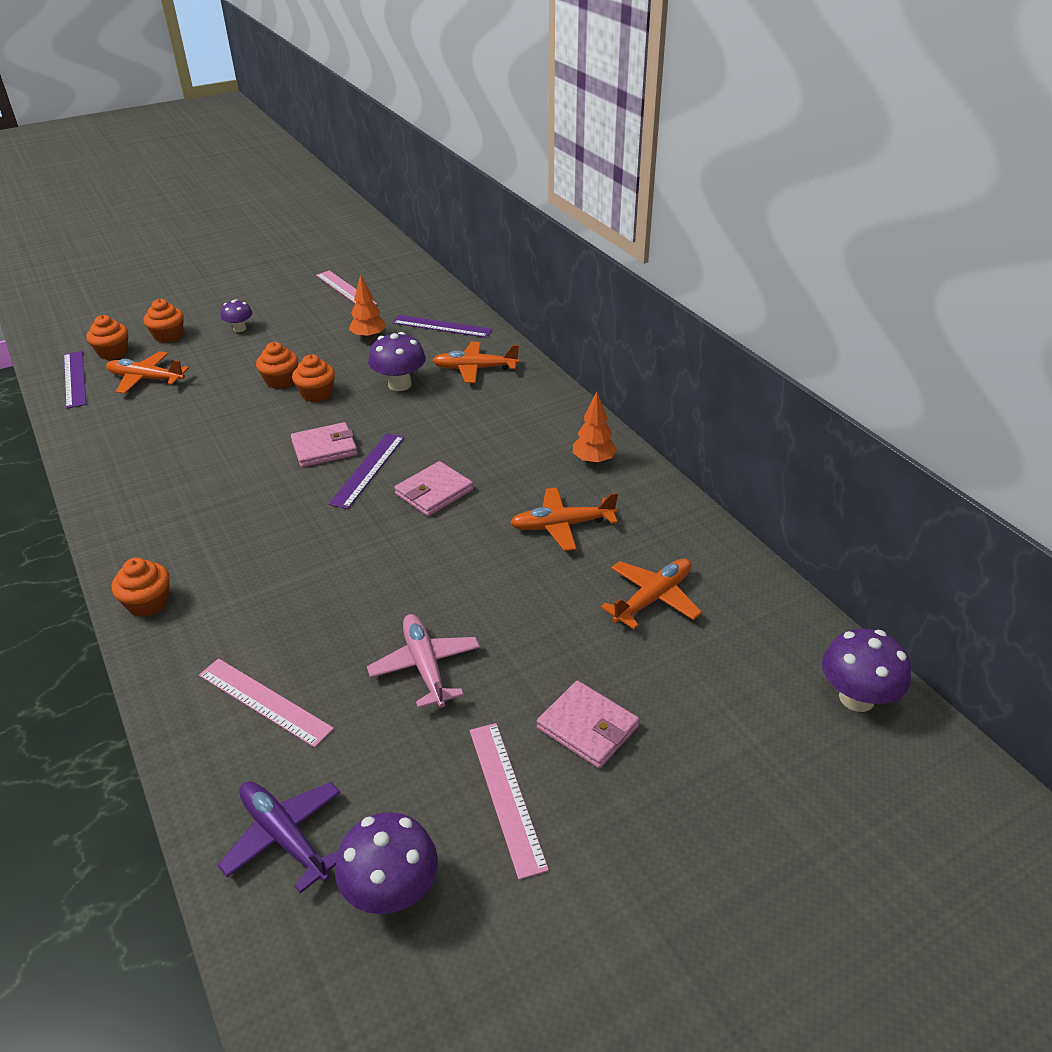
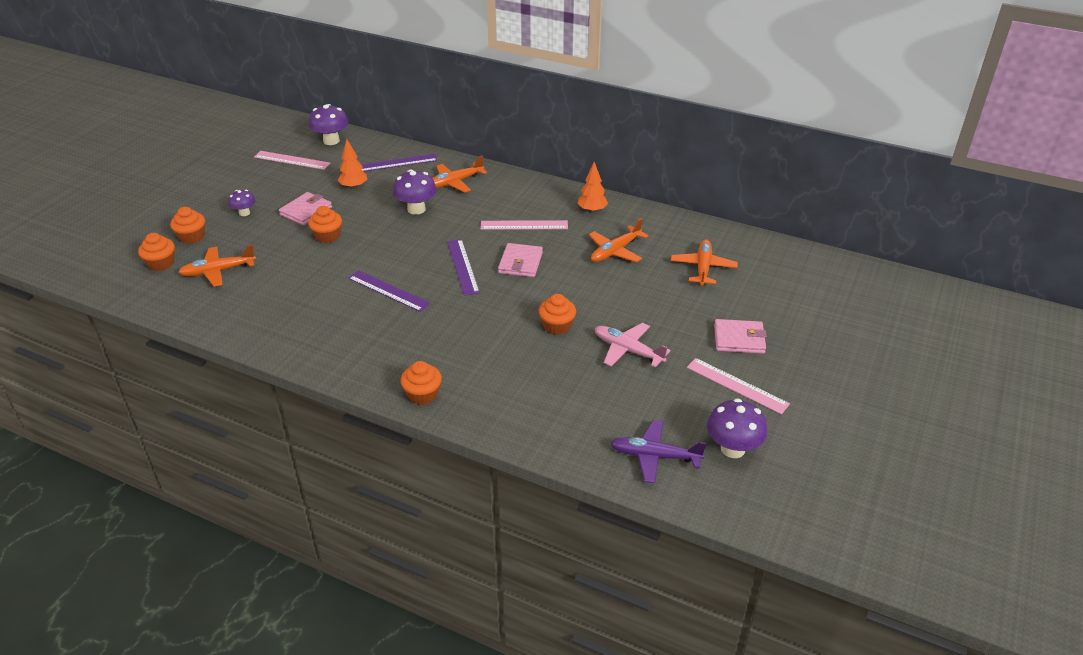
camera: 35 degrees left, 0 degrees up
purple ruler [64,351,86,409] -> purple ruler moved to [348,270,431,312]
pink ruler [199,658,334,748] -> pink ruler moved to [480,220,568,230]
pink wallet [291,422,358,467] -> pink wallet moved to [279,192,332,225]
orange cupcake [292,354,335,402] -> orange cupcake moved to [539,294,576,335]
purple mushroom [822,629,911,712] -> purple mushroom moved to [309,104,349,145]

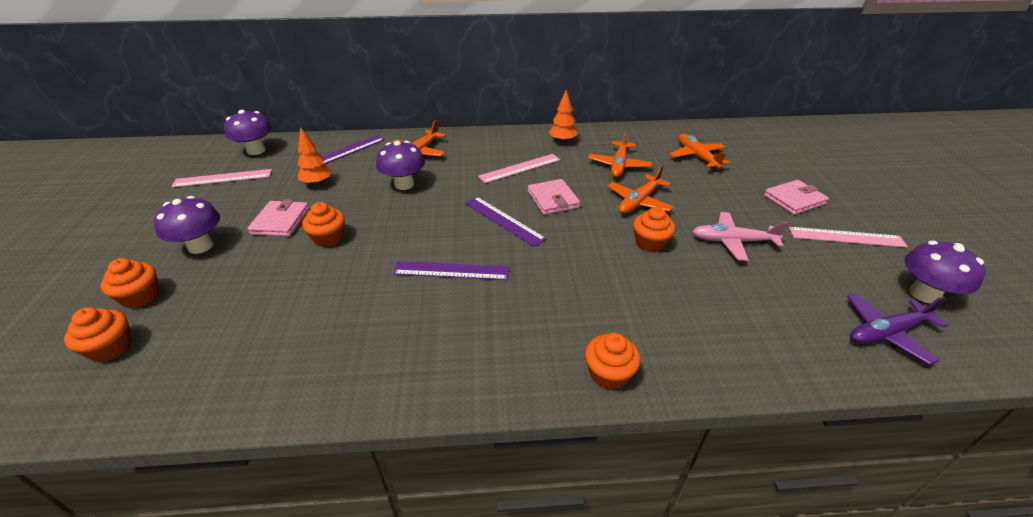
camera: 30 degrees left, 0 degrees up
orange plane [179,245,256,287] -> orange plane moved to [608,165,674,214]
purple mushroom [228,190,255,216] -> purple mushroom [154,196,220,254], size x1.66

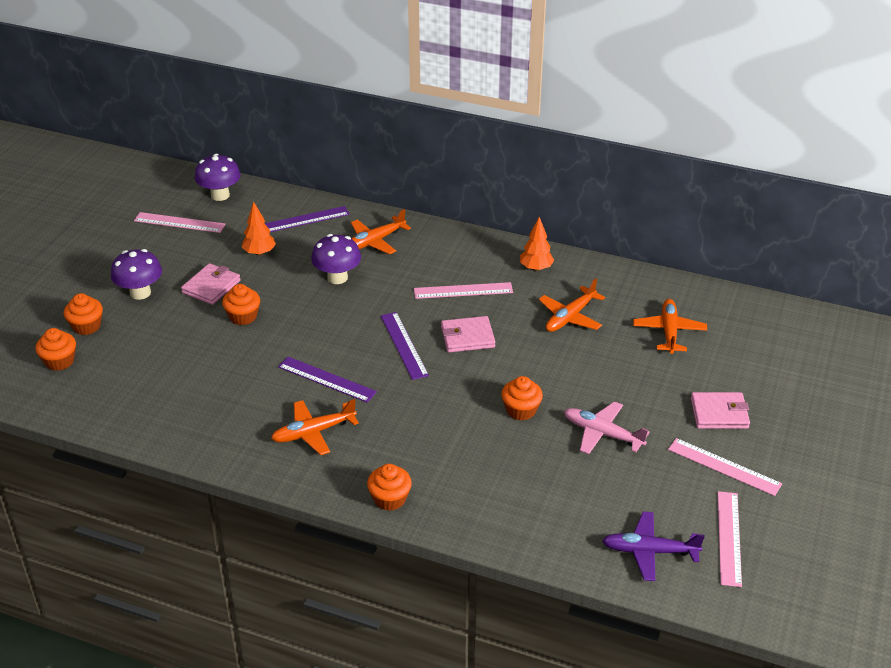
camera: 25 degrees right, 0 degrees up
pink wallet [528,179,580,215] -> pink wallet turned 75 degrees clockwise [441,316,495,352]
orange plane [608,165,674,214] -> orange plane moved to [271,399,359,455]
purple mushroom [904,241,986,304] -> pink ruler [718,491,742,587]

